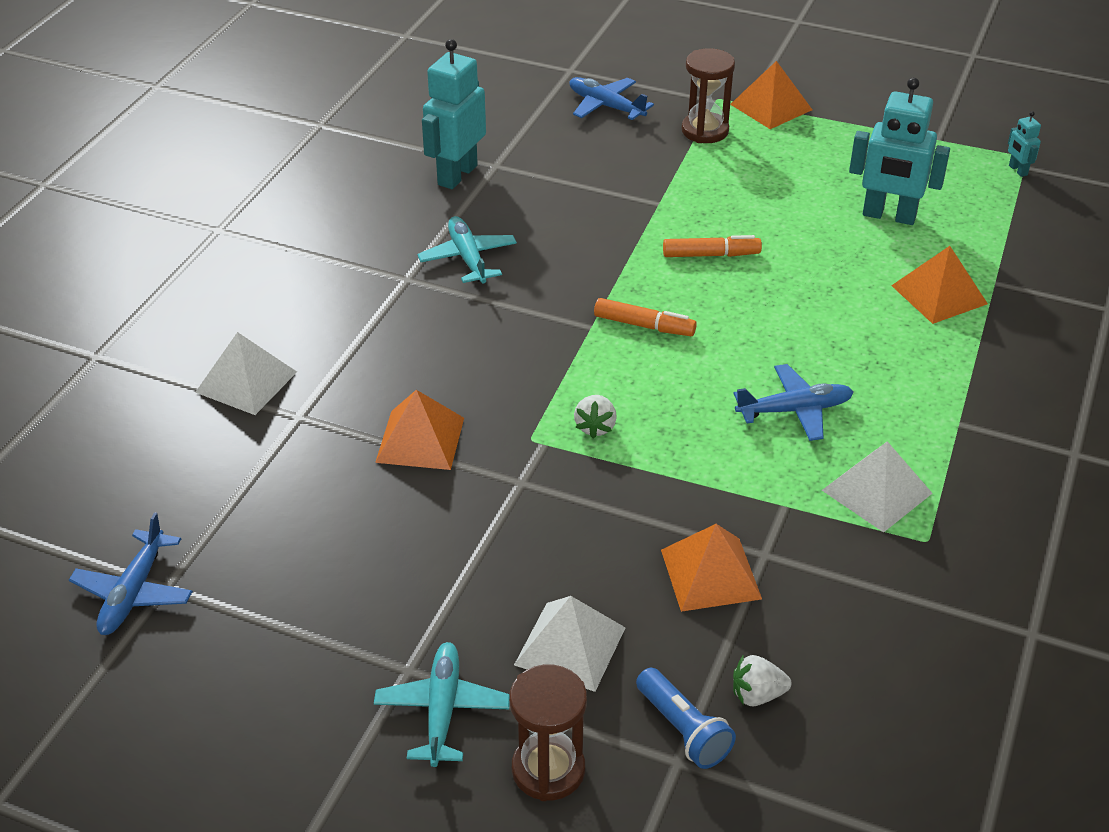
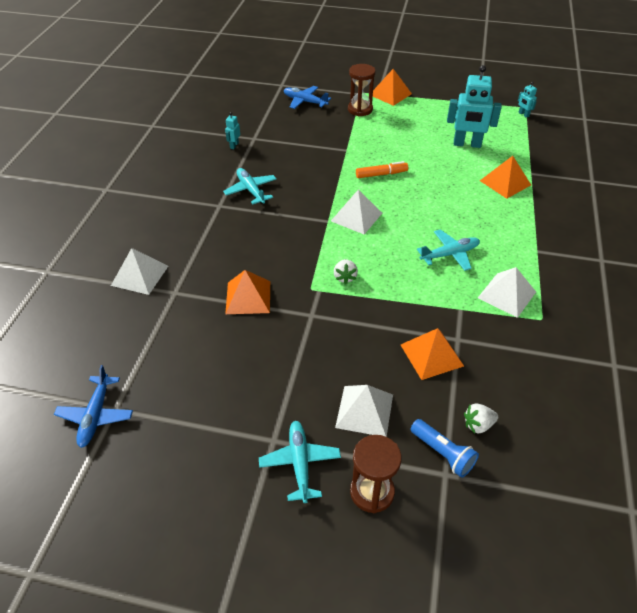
camera: 10 degrees left, 5 degrees up
turquoise robot [422,39,486,189] -> turquoise robot [225,112,240,149], size x0.45
orange marker [594,298,697,336] -> white pyramid [331,189,382,234]
blue plane [734,364,854,441] -> turquoise plane [417,229,480,271]

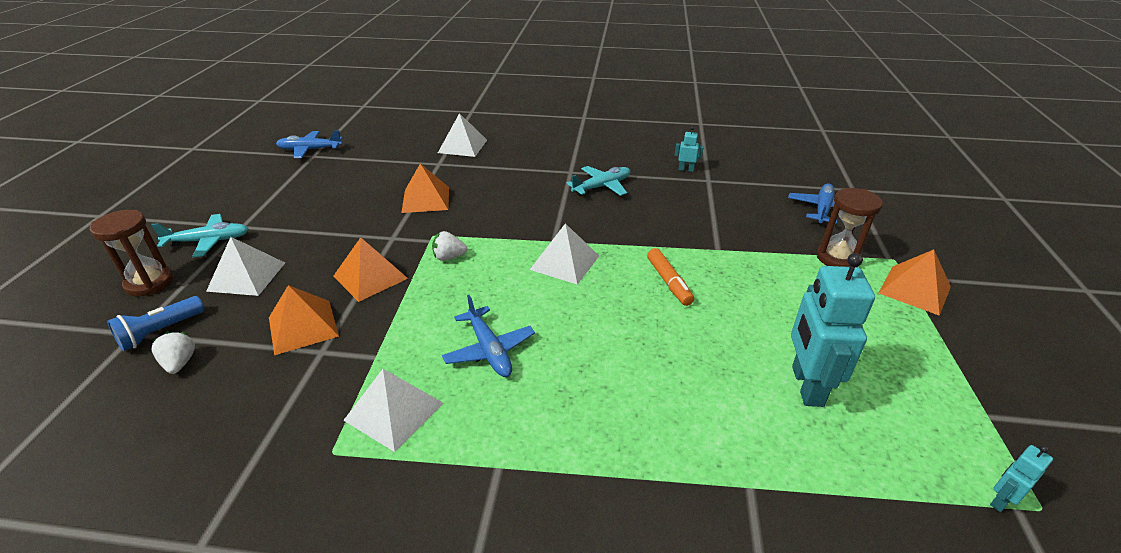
camera: 85 degrees right, 10 degrees down
turquoise plane [417,229,480,271] -> blue plane [442,295,535,377]
orange pyramid [480,156,531,199] -> orange pyramid moved to [333,237,408,302]

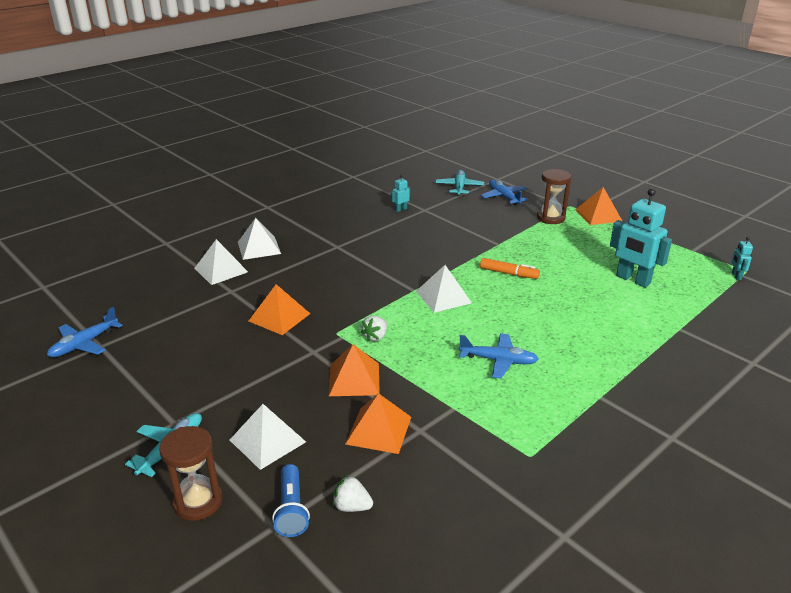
camera: 50 degrees left, 5 degrees down
white pyramid [343,369,444,452] -> white pyramid moved to [238,218,281,260]
turquoise plane [566,166,630,196] -> turquoise plane moved to [435,170,484,196]

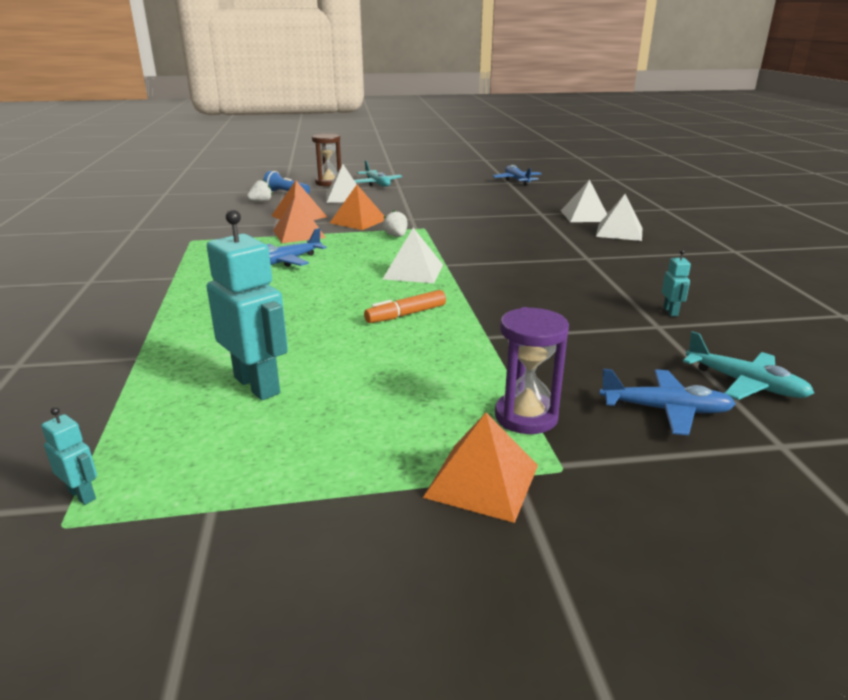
camera: 125 degrees right, 5 degrees down
orange pyramid [249,284,310,335] -> orange pyramid moved to [273,195,326,243]
brown hourglass [537,169,571,224] -> purple hourglass [495,307,569,434]
turquoise robot [610,188,672,288] -> turquoise robot turned 60 degrees clockwise [207,210,288,400]

